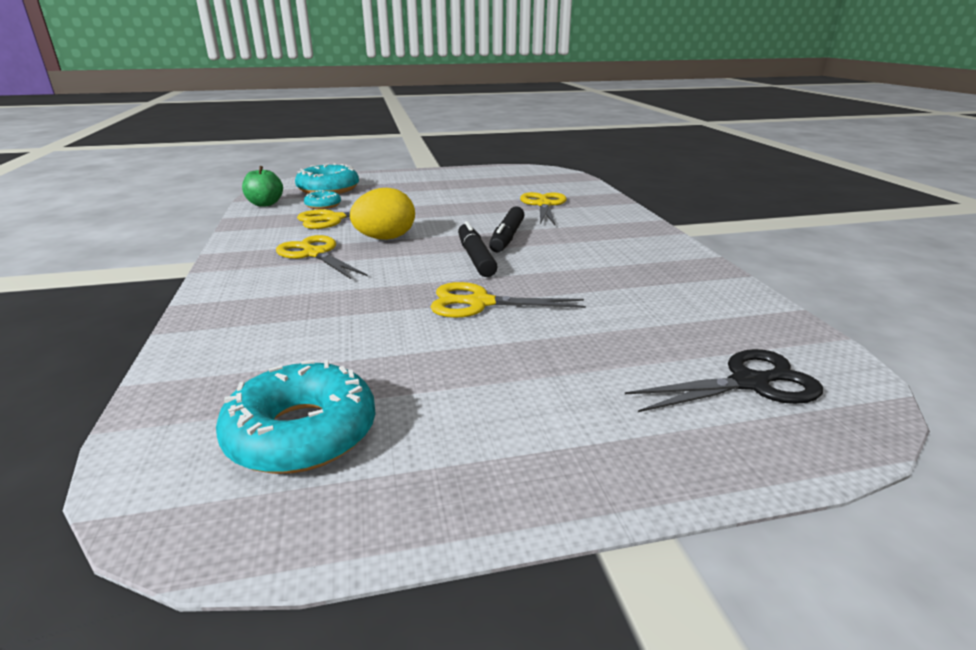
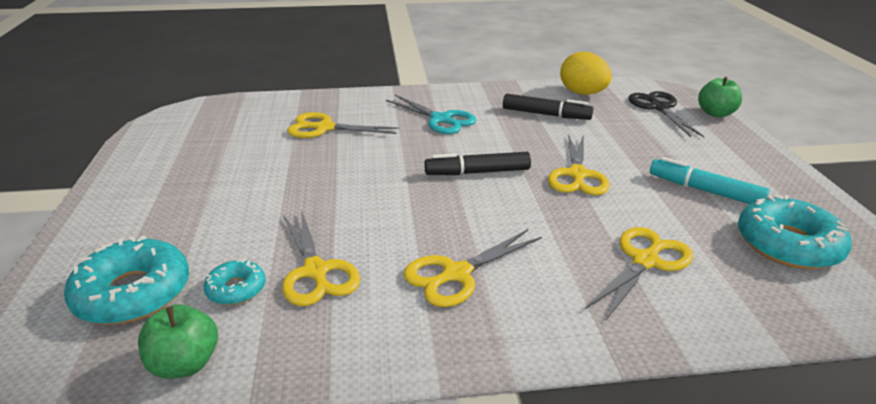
camera: 85 degrees left, 5 degrees up
yellow egg [350,188,415,240] -> yellow egg moved to [560,52,612,95]
black marker [489,206,525,253] -> black marker moved to [503,94,593,120]
none -> turquoise scissors [386,95,477,134]
none -> yellow scissors [585,227,693,320]
none -> turquoise marker [650,157,770,204]
none -> green apple [698,77,742,117]

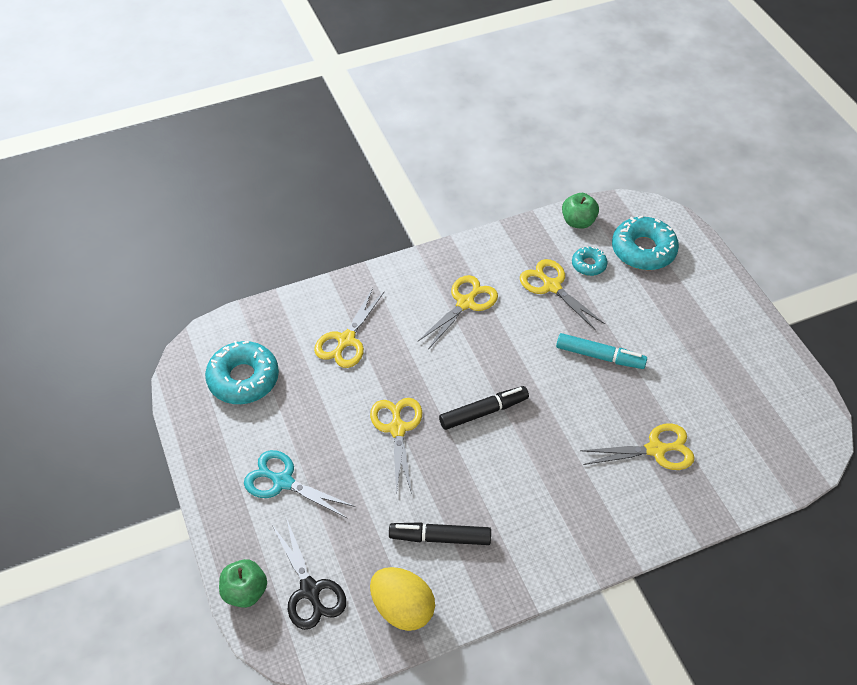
camera: 165 degrees right, 20 degrees up
turquoise scissors [386,95,477,134] -> turquoise scissors moved to [244,450,355,519]
turquoise marker [650,157,770,204] -> turquoise marker moved to [556,333,647,369]

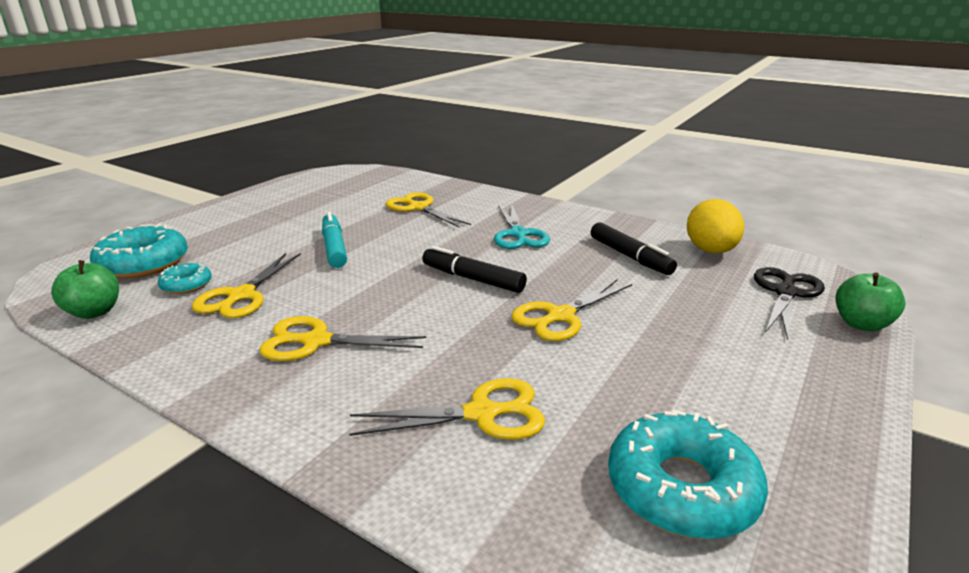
camera: 125 degrees left, 25 degrees down
turquoise scissors [244,450,355,519] -> turquoise scissors moved to [494,205,550,249]

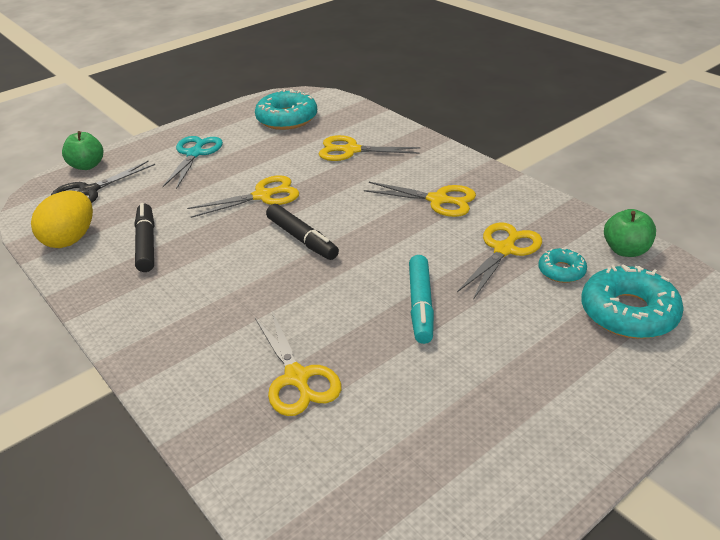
camera: 160 degrees left, 10 degrees up
turquoise scissors [494,205,550,249] -> turquoise scissors moved to [163,136,223,189]

